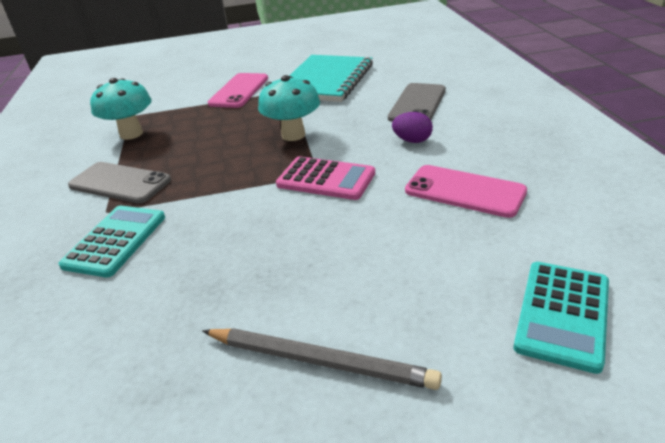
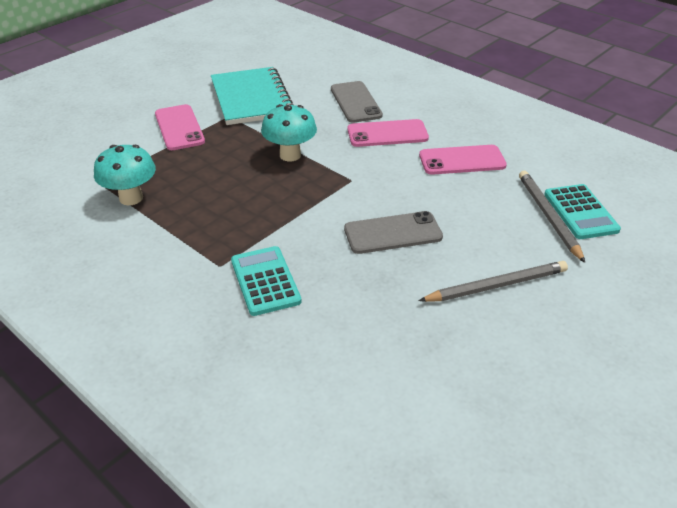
camera: 40 degrees left, 5 degrees up
grey phone [68,162,171,204] -> grey phone moved to [344,211,443,254]
pink calculator [276,156,375,200] -> none
purple egg [392,112,433,143] -> pink phone [347,119,429,147]
none -> grey pencil [519,171,585,263]

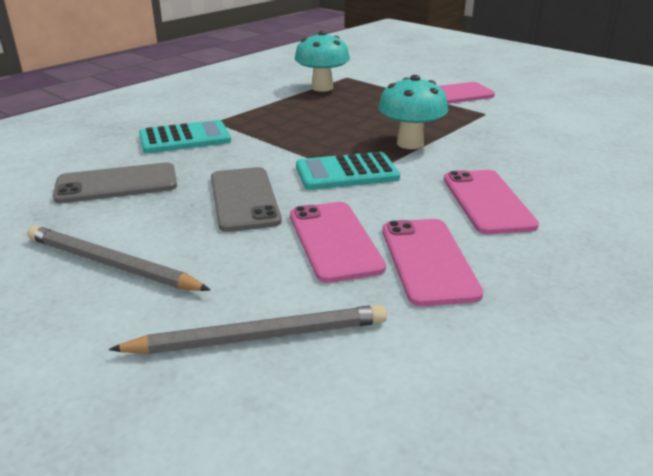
camera: 90 degrees right, 10 degrees down
turquoise notebook [211,67,294,125] -> none
grey phone [331,81,383,123] -> grey phone moved to [53,162,177,203]
grey pencil [418,261,568,302] -> grey pencil turned 135 degrees clockwise [27,225,211,291]
turquoise calculator [544,184,621,239] -> turquoise calculator moved to [296,152,400,190]
none -> pink phone [290,202,386,283]

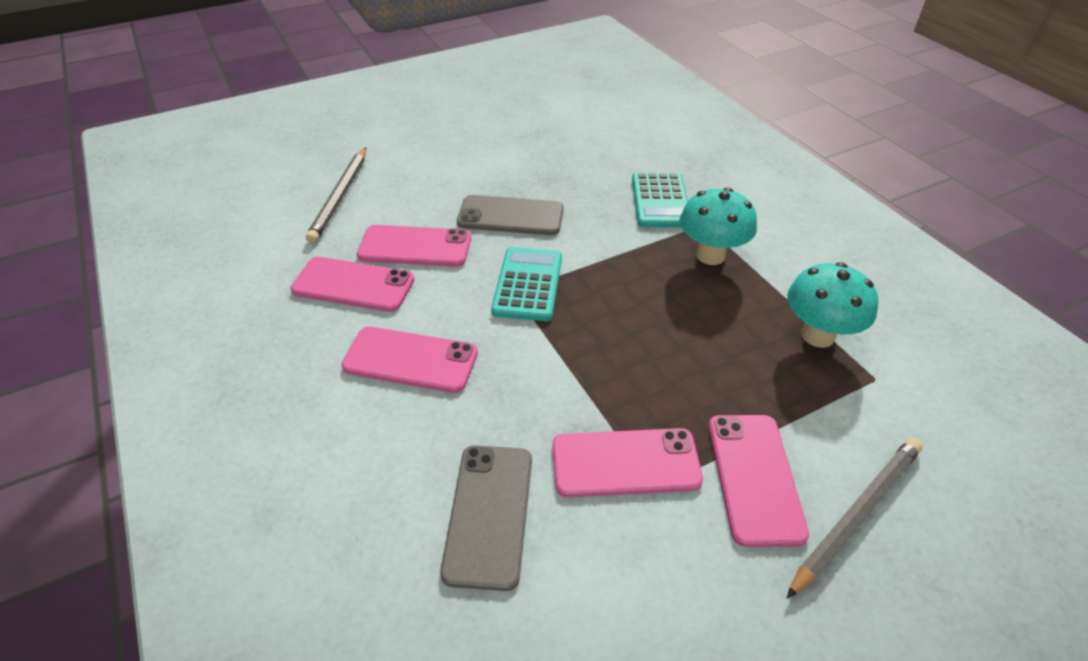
camera: 110 degrees right, 15 degrees up
grey pencil [27,225,211,291] -> grey pencil moved to [787,438,923,599]
grey phone [53,162,177,203] -> grey phone moved to [440,445,532,591]
turquoise mushroom [378,75,448,149] -> turquoise mushroom moved to [680,187,757,265]
none -> pink phone [552,428,703,497]

